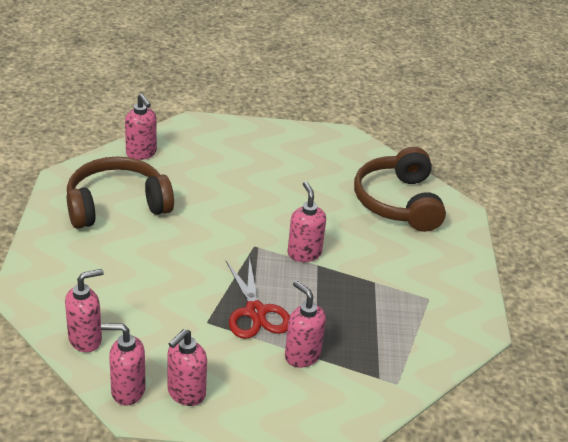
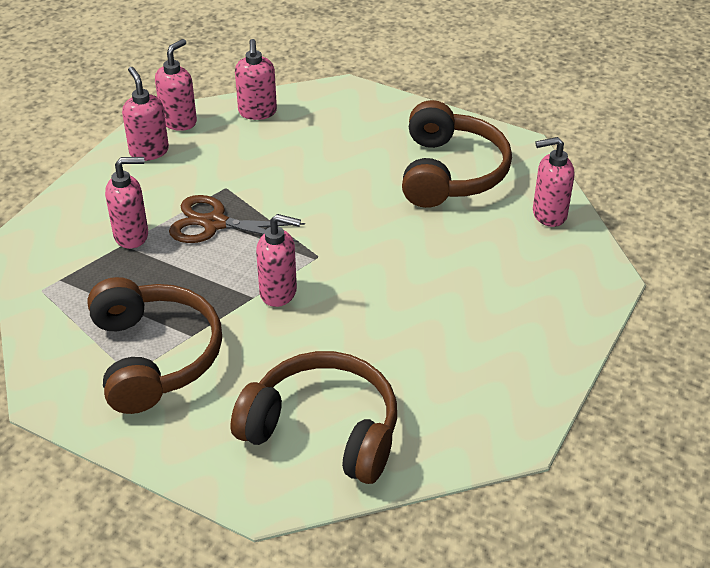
camera: 120 degrees right, 5 degrees up
red scissors [226,257,290,339] -> brown scissors [169,195,305,243]
none -> brown headphones [87,277,222,414]

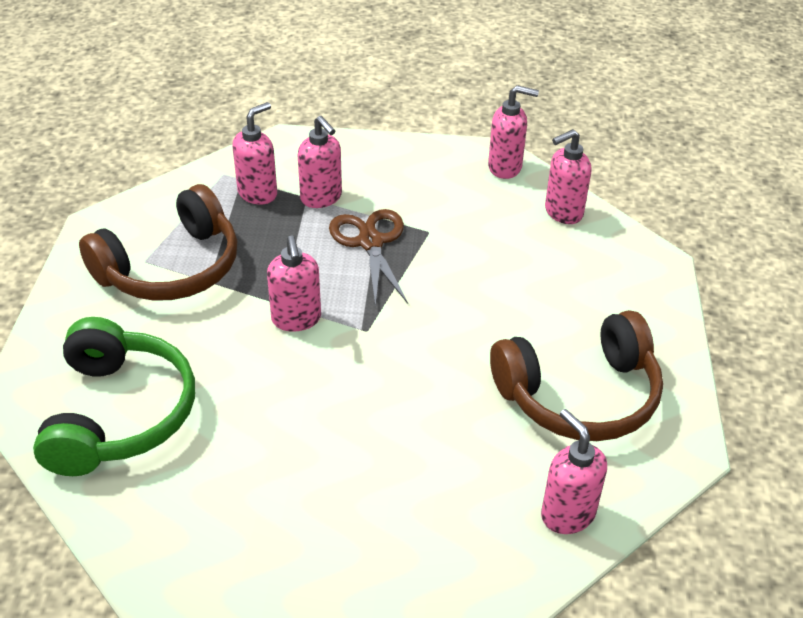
camera: 65 degrees right, 0 degrees up
pink soap dispenser [122,67,169,161] -> pink soap dispenser moved to [232,102,277,205]
brown headphones [231,351,397,484] -> green headphones [33,317,195,476]

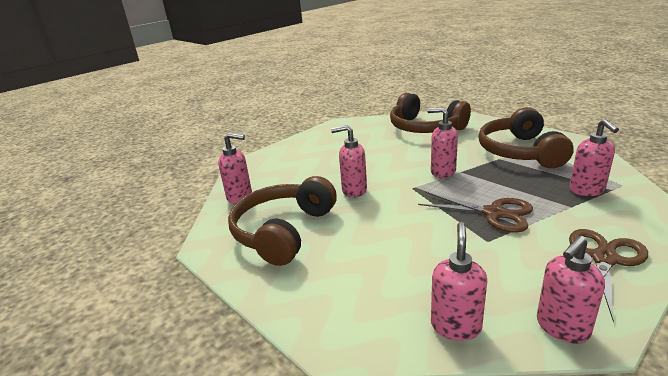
camera: 135 degrees right, 15 degrees down
green headphones [33,317,195,476] -> brown headphones [390,93,471,133]
pink soap dispenser [298,116,342,208] -> pink soap dispenser moved to [331,125,367,198]
none -> brown scissors [569,229,648,323]

